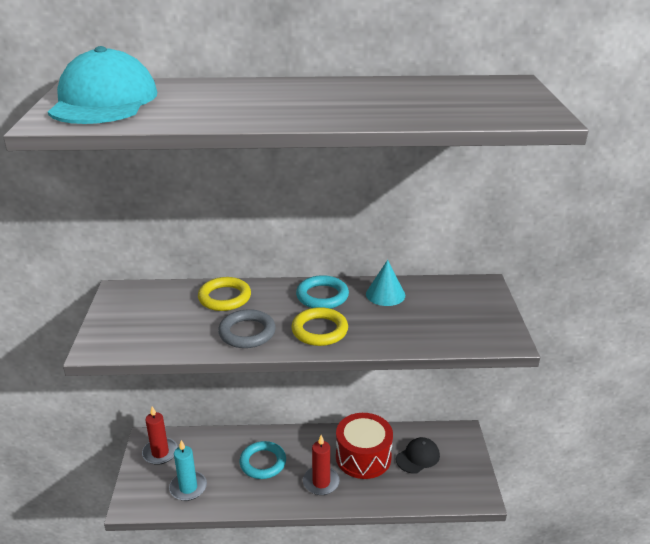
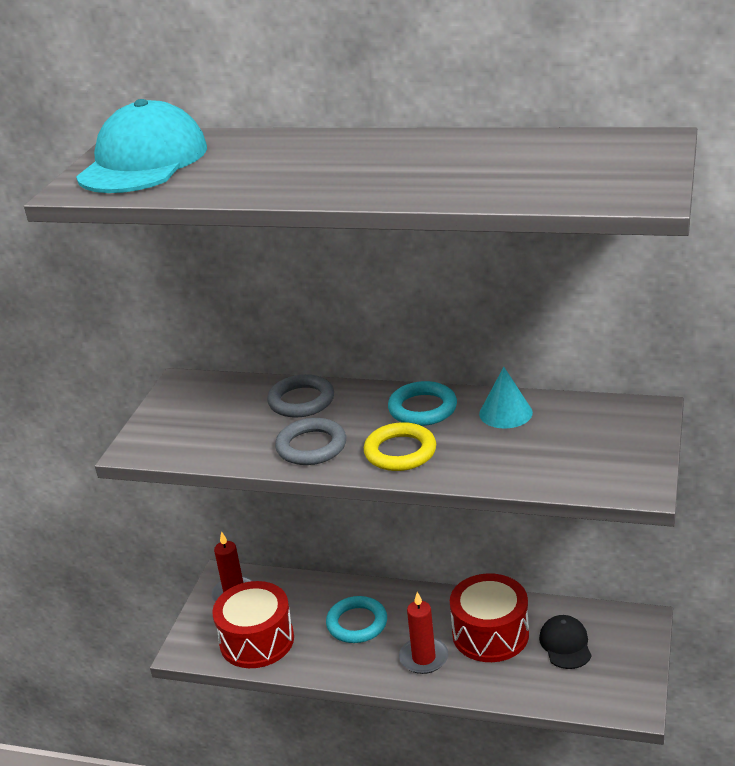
camera: 20 degrees right, 0 degrees up
turquoise candle [169,440,207,501] -> red drum [212,581,294,668]
yellow ring [198,277,251,311] -> grey ring [267,374,334,418]
black cap [396,437,440,474] -> black cap turned 75 degrees counterclockwise [539,615,592,669]

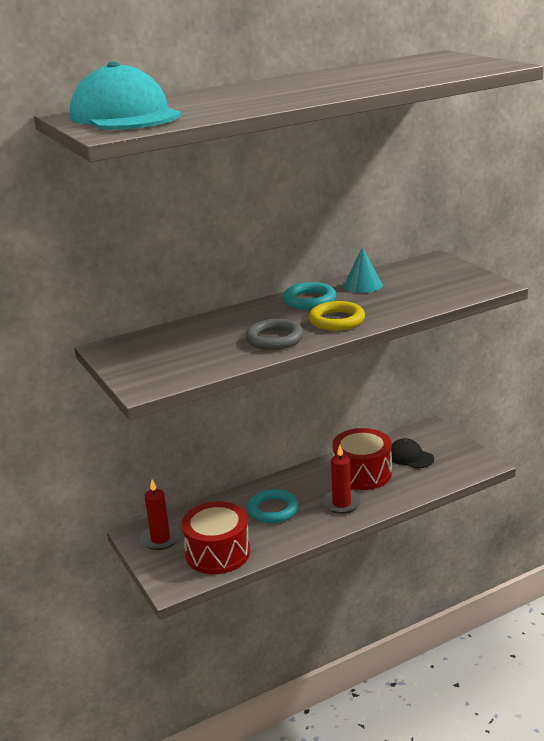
camera: 45 degrees left, 5 degrees down
grey ring [267,374,334,418] -> none

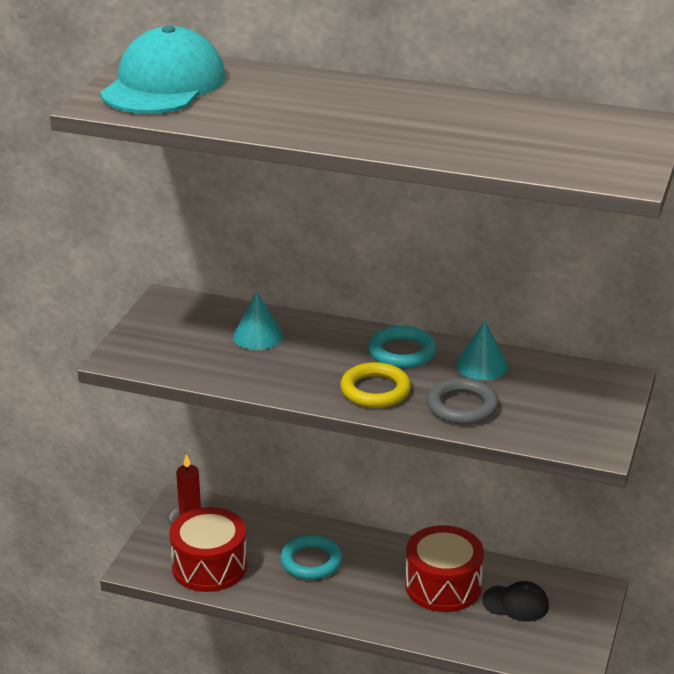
camera: 45 degrees right, 5 degrees up
grey ring [245,319,303,350] -> grey ring moved to [427,378,499,425]
red candle [322,445,361,514] -> none
black cap [391,438,434,468] -> black cap turned 105 degrees clockwise [483,581,549,622]
none -> turquoise cone [233,292,283,350]

